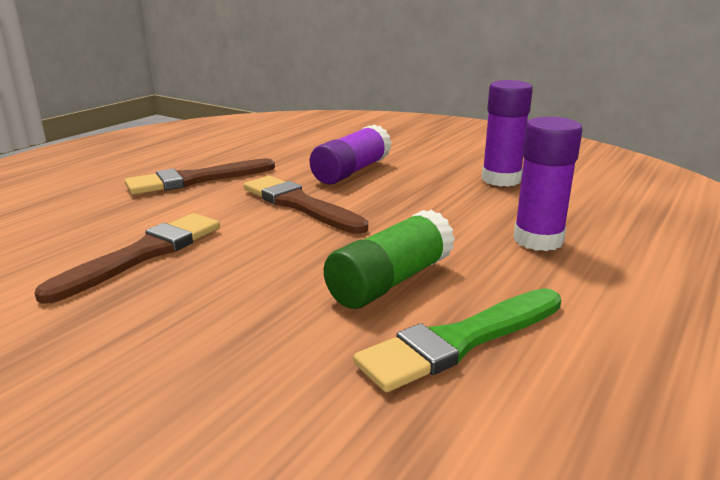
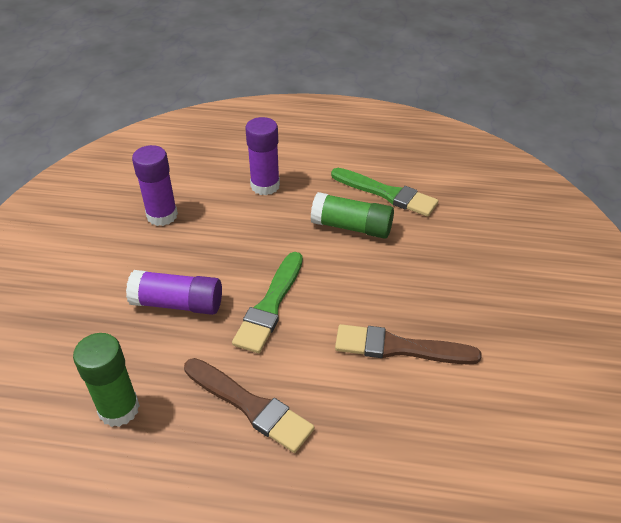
camera: 115 degrees left, 20 degrees up
brown brush [244,176,368,234] -> green brush [232,252,303,353]
none -> green glue stick [73,333,140,427]

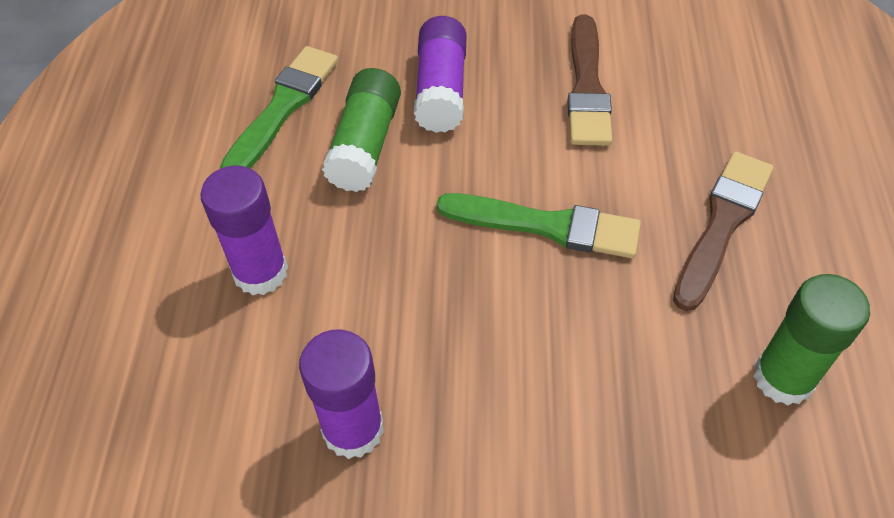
camera: 95 degrees left, 10 degrees up
purple glue stick [126,270,222,315] -> purple glue stick moved to [414,16,466,133]

